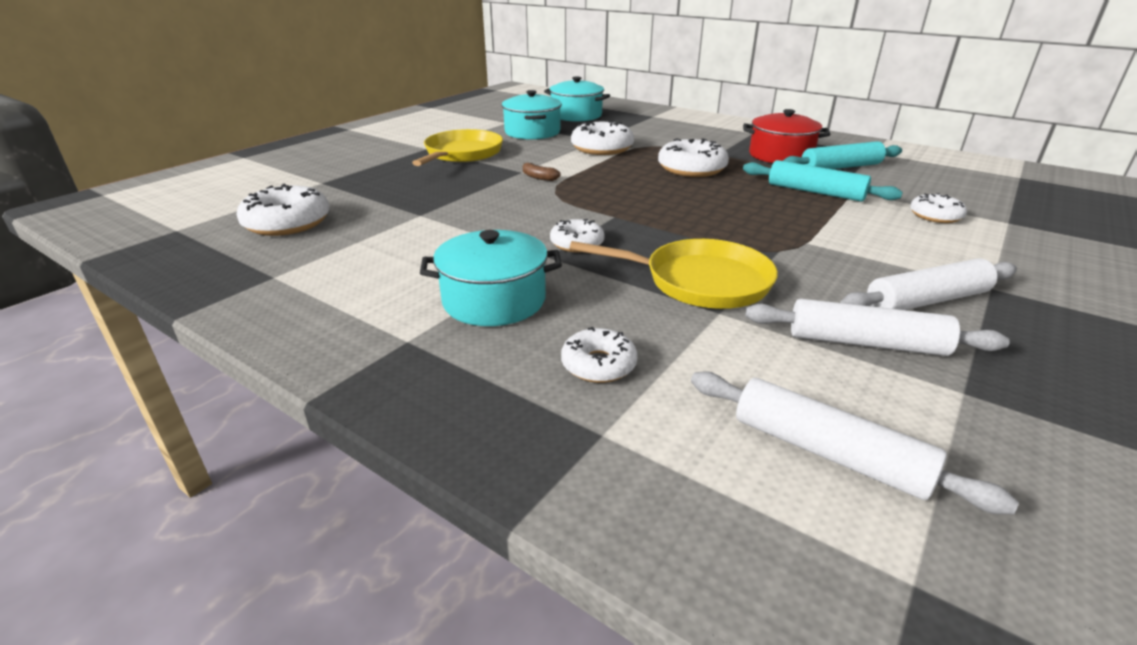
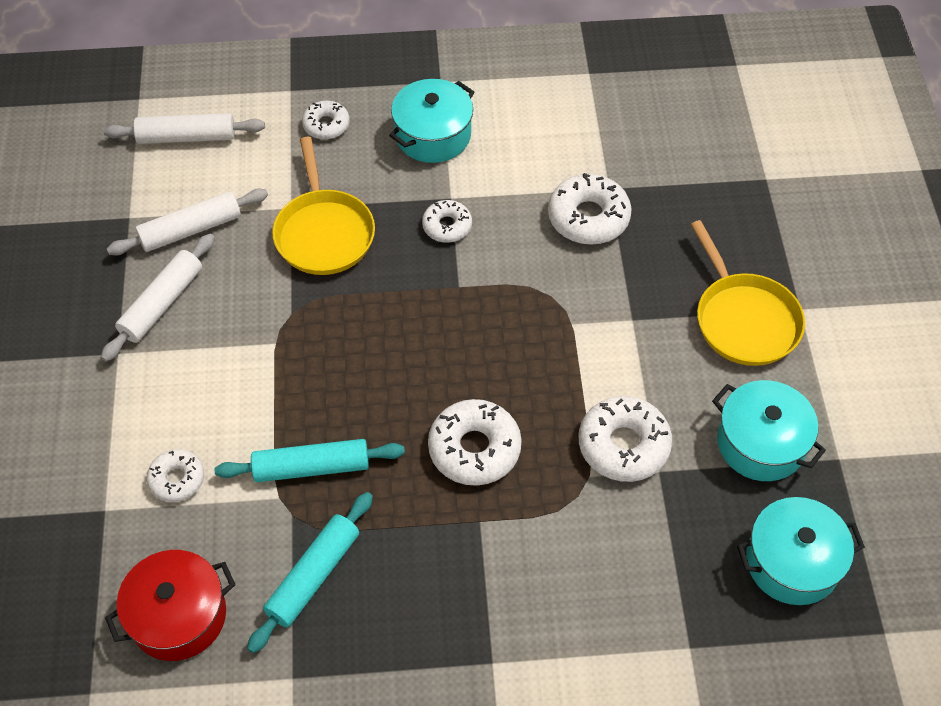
camera: 140 degrees right, 25 degrees up
white donut [236,183,330,236] -> white donut moved to [548,173,631,245]
brown banana [523,163,561,181] -> none
yellow pan [569,239,778,309] -> yellow pan turned 75 degrees counterclockwise [272,137,375,275]
red pot [743,109,830,163] -> red pot moved to [105,550,236,661]

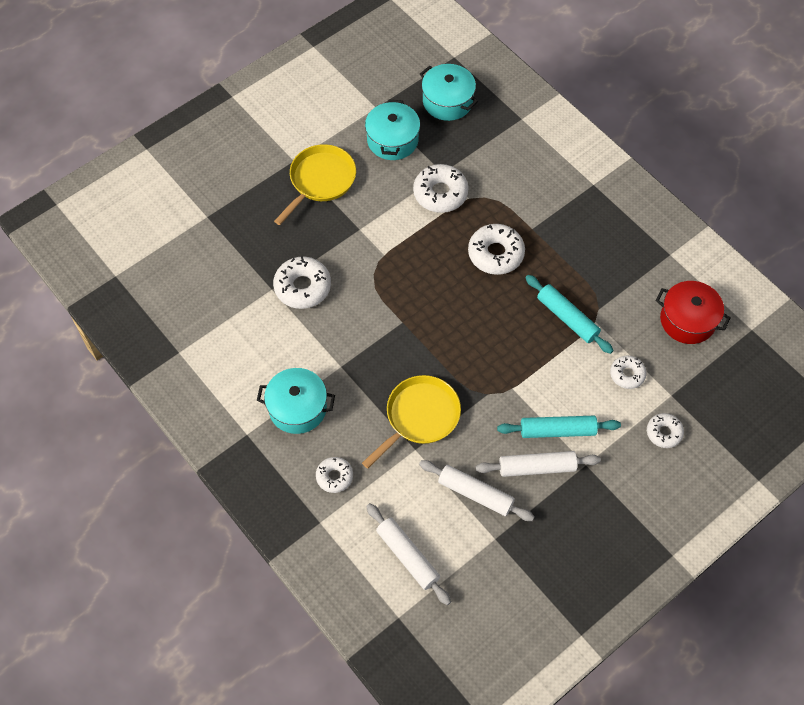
camera: 125 degrees left, 5 degrees up
turquoise rolling pin [247,492,373,653] -> turquoise rolling pin moved to [497,416,621,438]
white donut [422,200,472,243] -> white donut moved to [647,413,684,448]

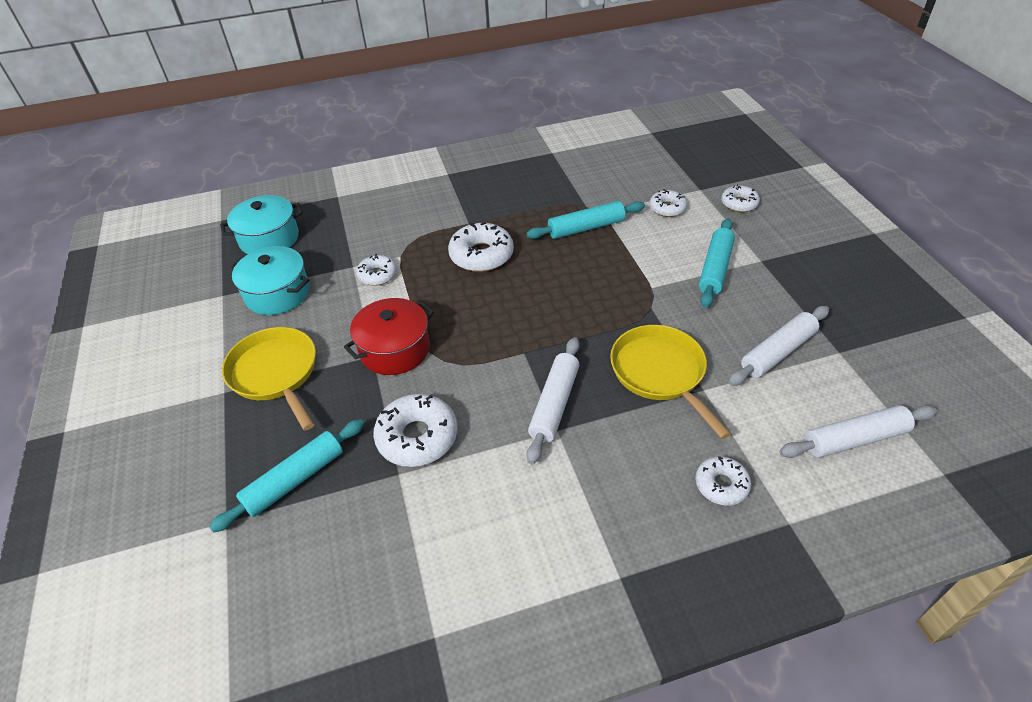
camera: 65 degrees left, 15 degrees down
turquoise pot [257,368,335,434] -> none
white donut [413,164,469,213] -> white donut [356,254,397,286], size x0.60
white rolling pin [476,451,601,477] -> white rolling pin moved to [526,337,580,464]
red pot [656,281,731,344] -> red pot moved to [344,298,434,375]
none -> turquoise rolling pin [209,419,364,533]

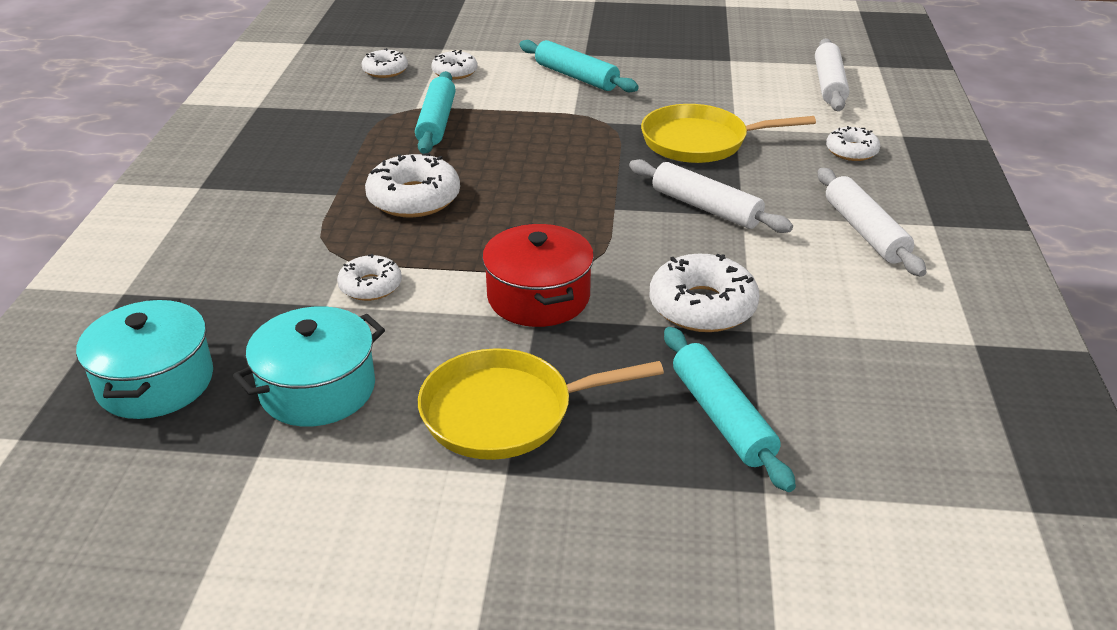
camera: 70 degrees left, 10 degrees down
white donut [721,184,760,212] -> white donut moved to [362,48,408,78]
white rolling pin [728,306,829,386] -> white rolling pin moved to [818,168,926,277]

